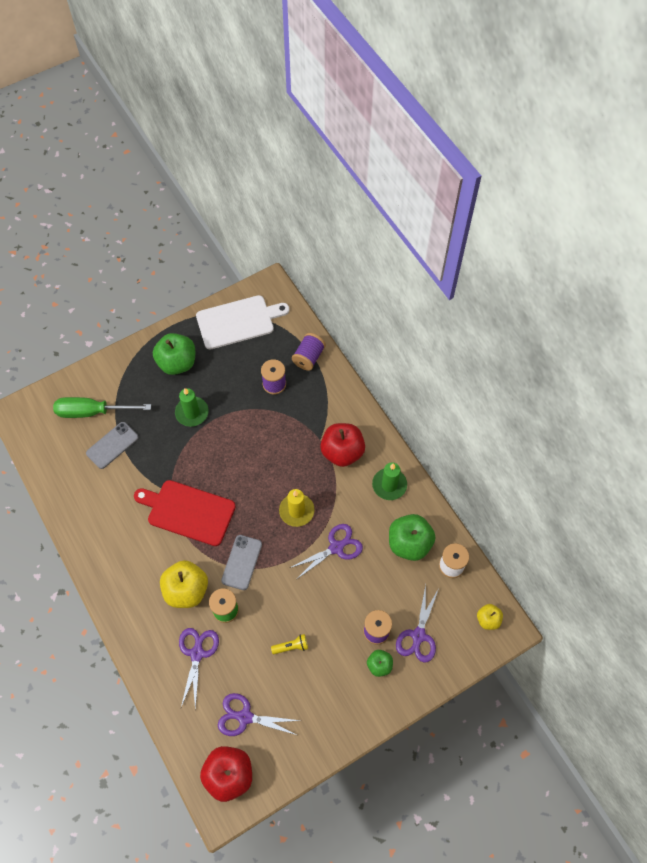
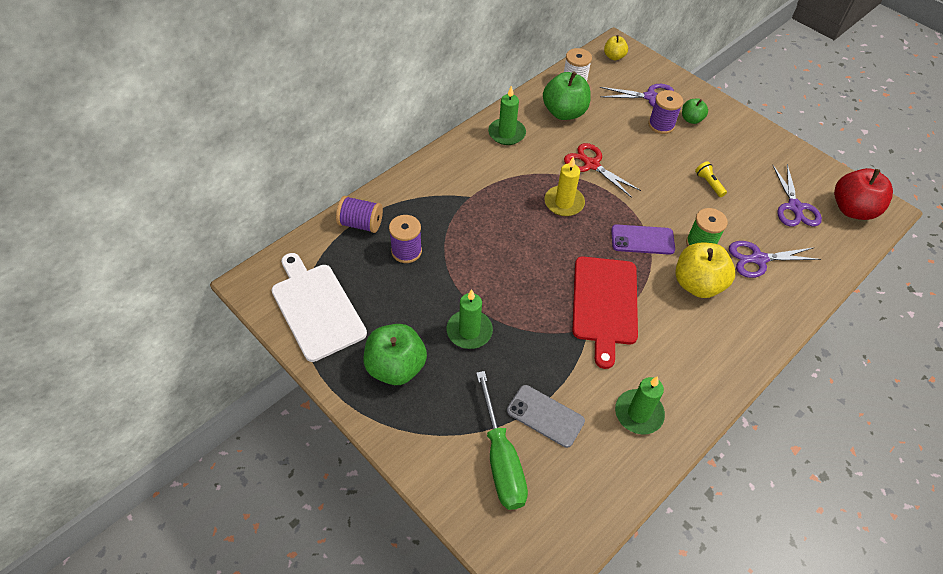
camera: 105 degrees left, 10 degrees down
grey phone [221,535,262,590] -> purple phone [611,224,675,255]
purple scissors [290,524,363,579] -> red scissors [564,143,641,198]
red apple [320,423,365,467] -> none
none -> green candle [615,376,665,435]

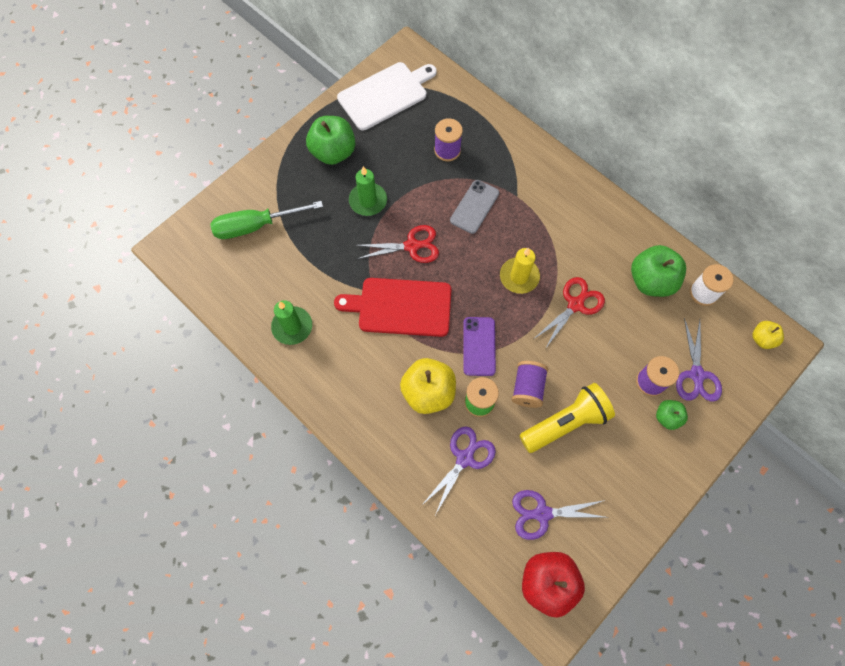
camera: 90 degrees right, 15 degrees up
purple spool [336,196,383,233] -> purple spool moved to [512,361,548,408]
green candle [488,86,526,145] -> none
grey phone [507,385,585,448] -> grey phone moved to [450,180,499,234]
yellow flashlight [695,161,727,197] -> yellow flashlight [519,383,615,453], size x2.21
purple scissors [729,241,821,278] -> purple scissors turned 45 degrees clockwise [421,426,496,513]
none -> red scissors [355,225,439,263]

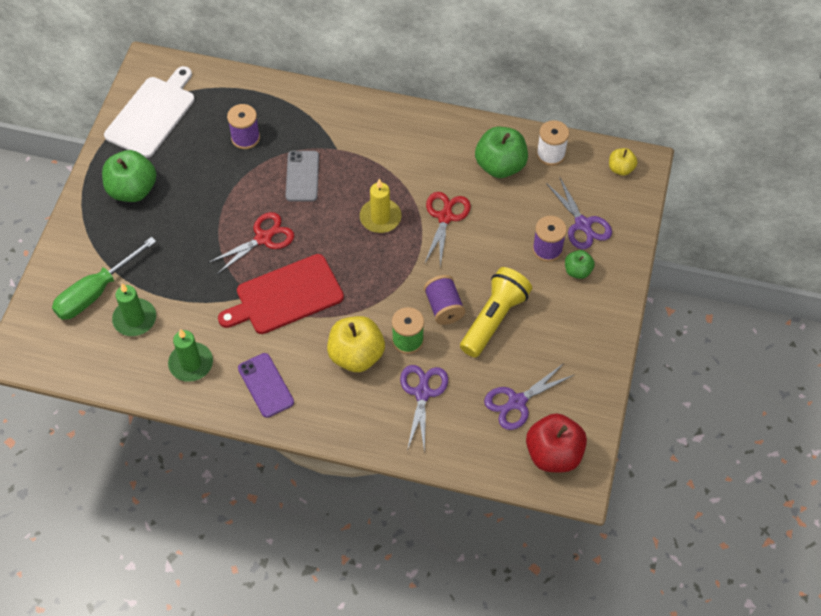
camera: 30 degrees left, 10 degrees down
green candle [349,166,387,216] -> green candle moved to [112,283,156,336]
purple phone [463,317,496,376] -> purple phone moved to [238,353,294,418]

